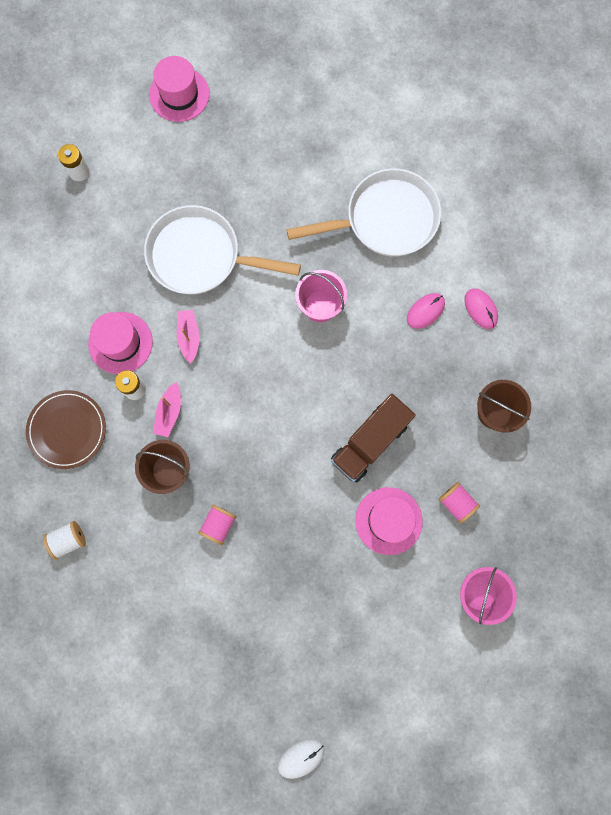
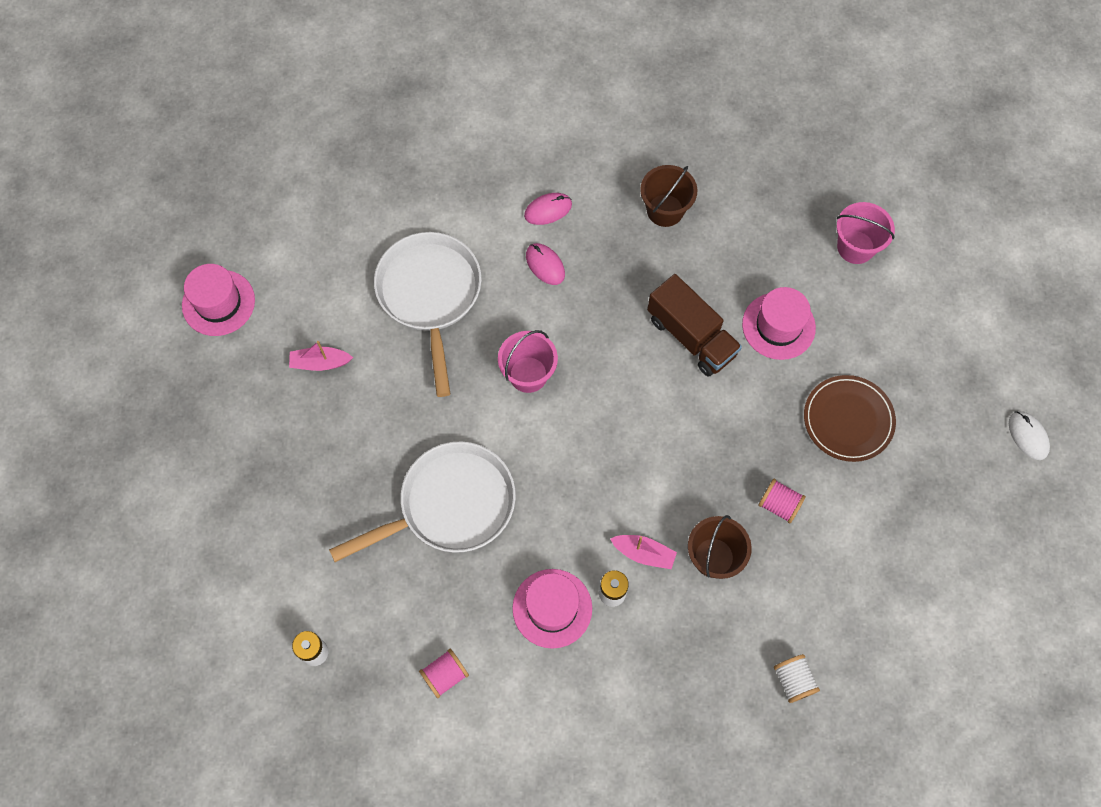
camera: 85 degrees left, 10 degrees down
brown plate [26,390,106,469] -> brown plate moved to [804,375,896,462]
white pan [144,205,301,294] -> white pan turned 135 degrees counterclockwise [329,442,516,562]
pink hat [149,56,210,122] -> pink hat moved to [182,264,255,336]
pink boat [177,310,199,363] -> pink boat moved to [289,341,353,371]
pink spool [439,482,480,523] -> pink spool moved to [419,649,469,698]

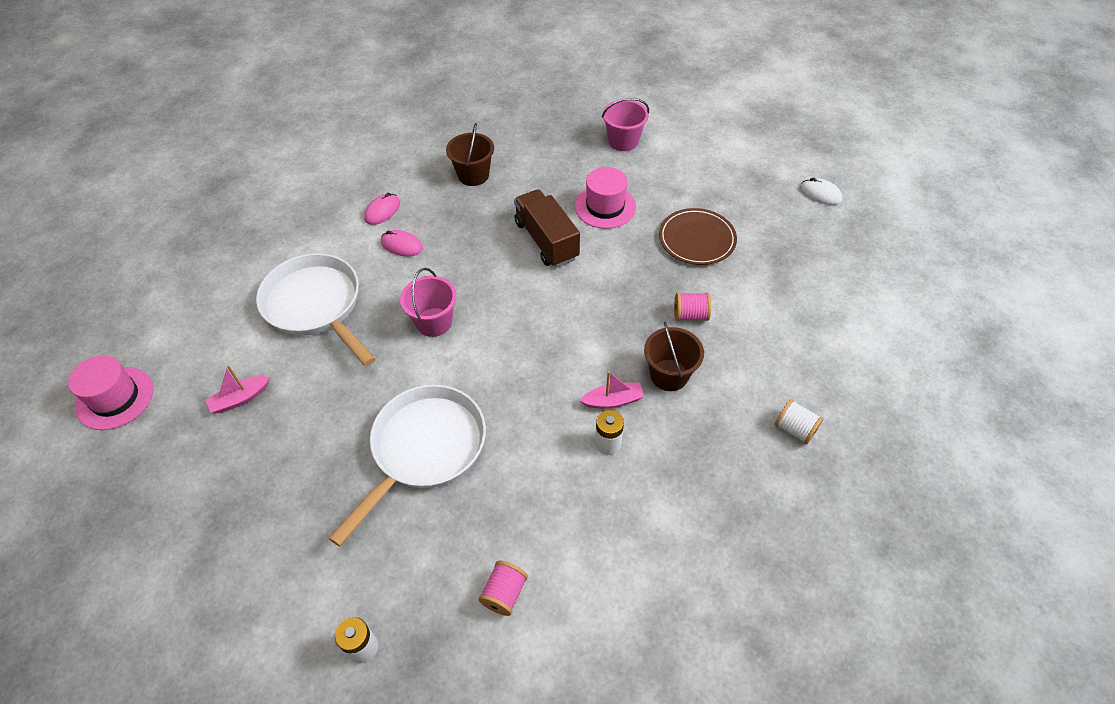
camera: 30 degrees left, 15 degrees down
pink hat [512,569,592,649] -> none
brown truck [647,274,742,376] -> brown truck turned 135 degrees counterclockwise [514,189,580,267]

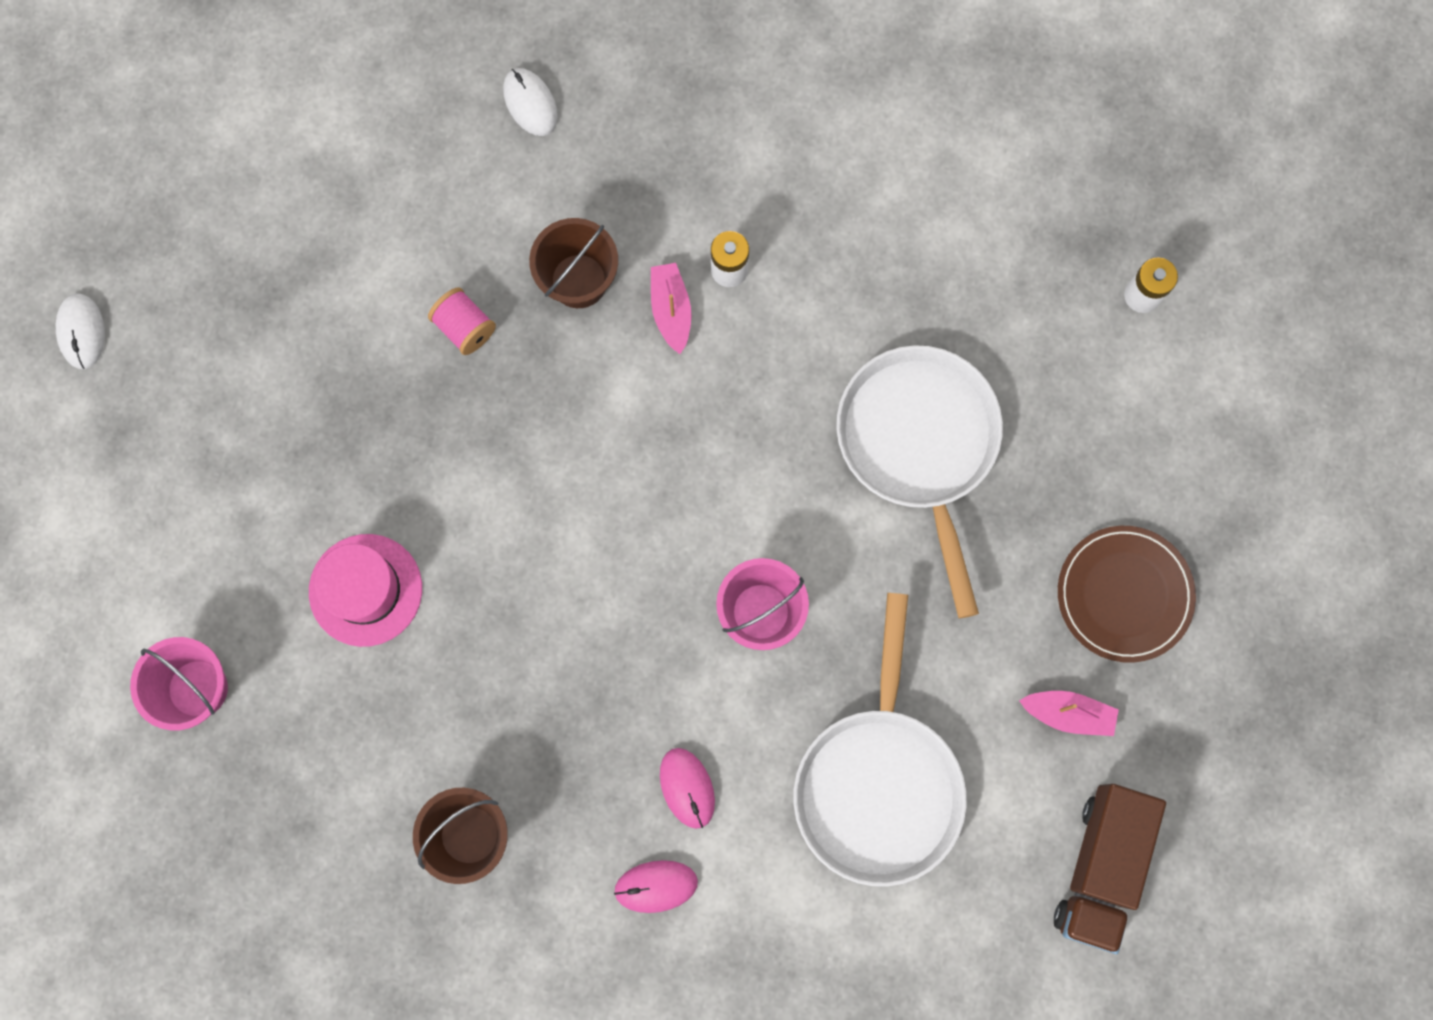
camera: 135 degrees left, 25 degrees up
pink hat [68,355,153,430] -> none
white pan [329,385,486,547] -> white pan turned 90 degrees clockwise [836,345,1003,618]
pink spool [478,561,528,616] -> none
brown truck [514,189,580,267] -> brown truck moved to [1054,784,1166,954]
pink boat [579,371,644,409] -> pink boat turned 45 degrees clockwise [651,263,692,354]
brown plate [659,208,737,265] -> brown plate moved to [1058,526,1196,663]
white spool [775,399,824,444] -> white mouse [503,68,558,136]

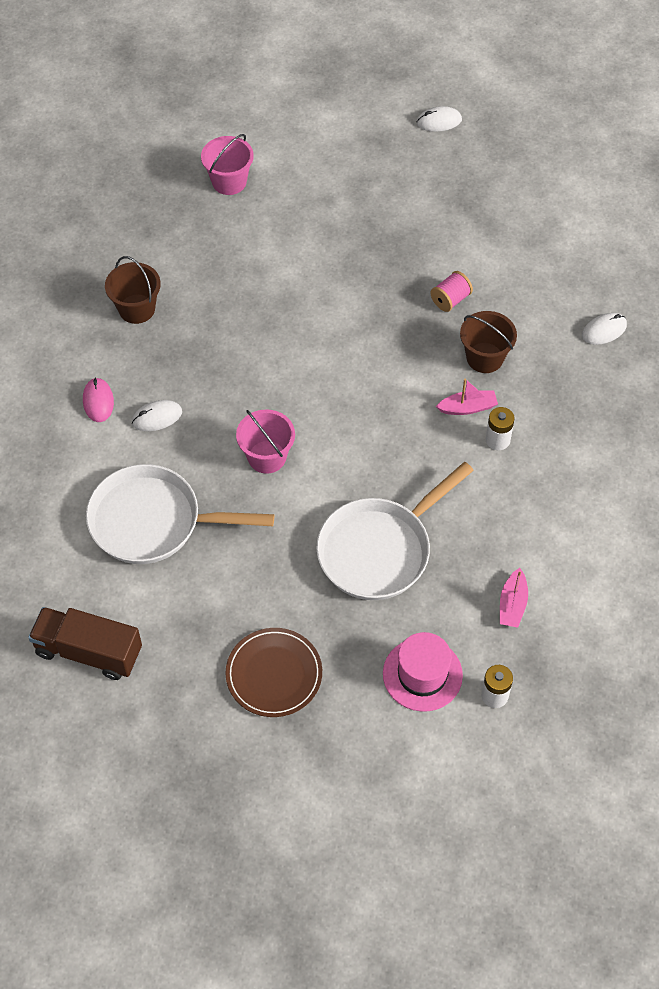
camera: 90 degrees right, 20 degrees down
pink hat [309,534,422,647] -> pink hat moved to [383,632,463,712]
pink mouse [660,748,715,829] -> white mouse [132,400,182,431]
white pan [836,345,1003,618] -> white pan turned 150 degrees clockwise [316,462,474,600]
pink boat [1019,691,1119,736] -> pink boat moved to [500,568,528,628]

